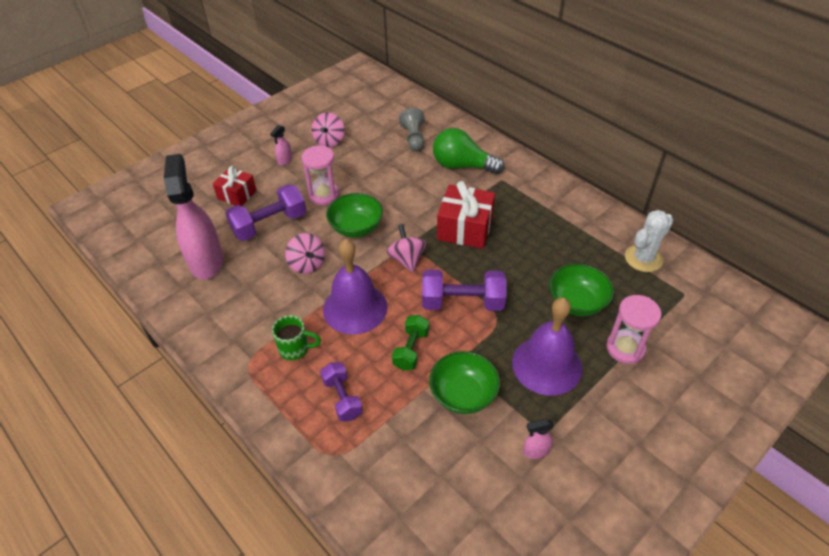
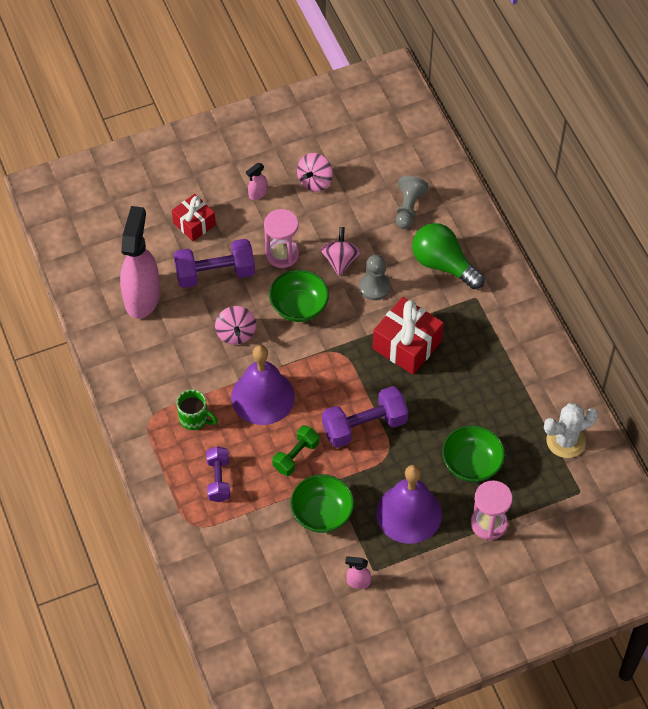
camera: 20 degrees right, 10 degrees up
pink spinning top [387,224,426,273] -> pink spinning top moved to [321,227,361,276]
purple dumbbell [422,270,506,311] -> purple dumbbell turned 45 degrees counterclockwise [322,386,408,448]
none -> grey pawn [359,255,390,301]

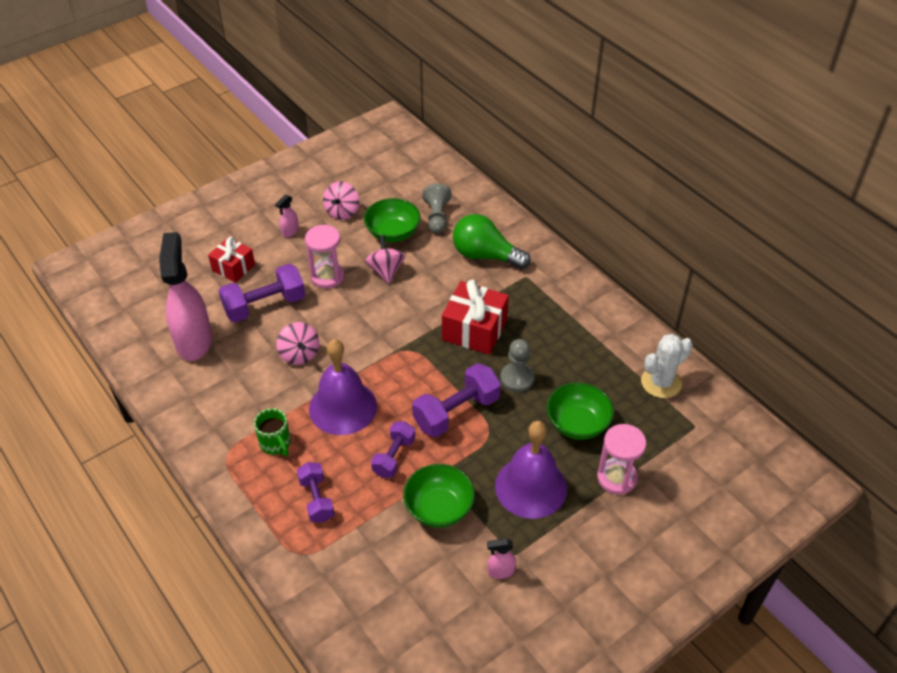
camera: 15 degrees left, 10 degrees down
green mug [177,389,218,430] -> green mug turned 45 degrees clockwise [254,408,291,456]
green bowl [269,270,329,322] -> green bowl moved to [364,198,421,242]
green dumbbell [272,425,319,476] -> purple dumbbell [371,422,415,478]
grey pawn [359,255,390,301] -> grey pawn moved to [500,339,534,392]

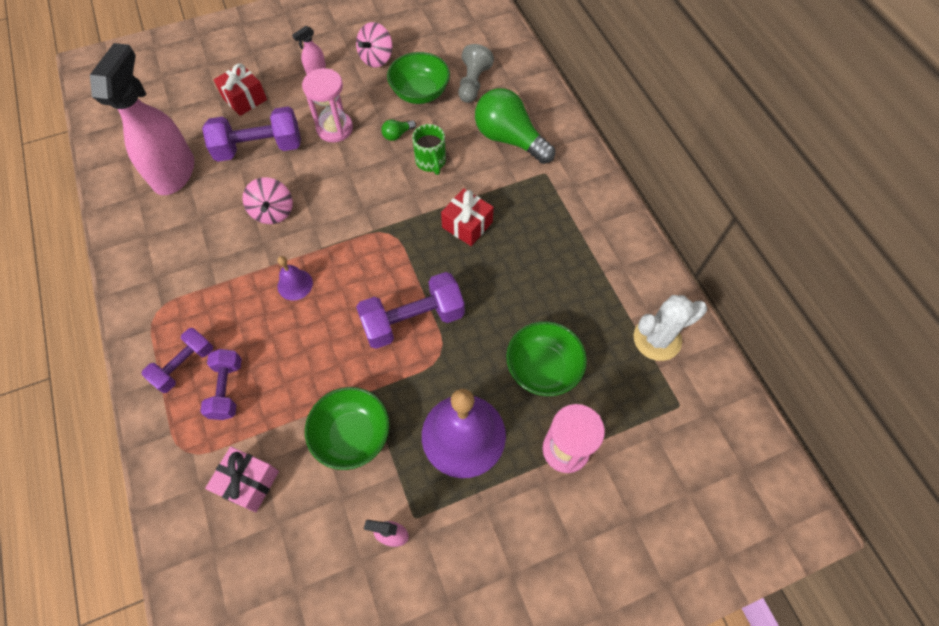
camera: 15 degrees right, 15 degrees up
green mug [254,408,291,456] -> green mug moved to [412,124,446,175]
purple bell [309,339,377,435] -> purple bell [278,256,313,300], size x0.47
pink spinning top [365,235,405,284] -> green light bulb [381,120,416,141]
purple dumbbell [371,422,415,478] -> purple dumbbell moved to [142,328,213,393]
red gift [442,279,509,355] -> red gift [441,188,494,246], size x0.64
grey pawn [500,339,534,392] -> none
none -> pink gift [205,447,279,512]

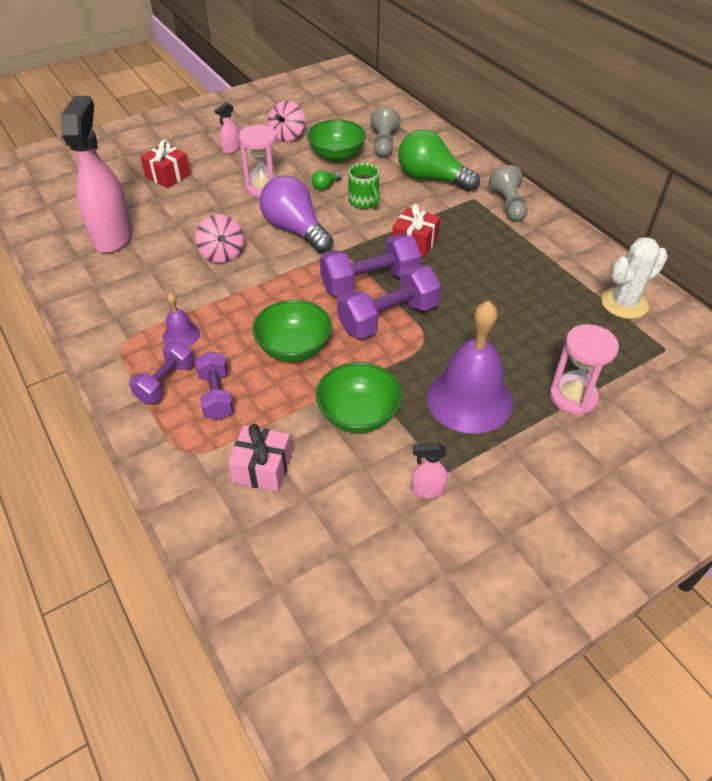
camera: 10 degrees left, 15 degrees down
purple dumbbell [202,107,301,162] -> purple dumbbell moved to [320,234,421,297]
purple bell [278,256,313,300] -> purple bell moved to [163,292,200,347]
green bowl [506,321,587,396] -> green bowl moved to [252,300,332,362]
none -> purple light bulb [260,176,333,253]
none -> grey pawn [489,165,527,222]

